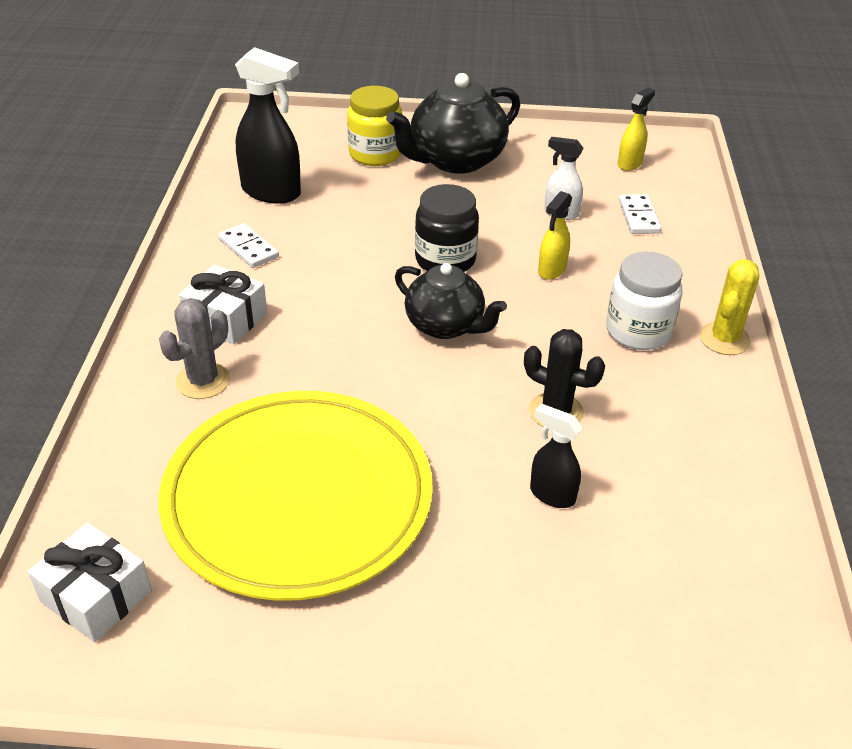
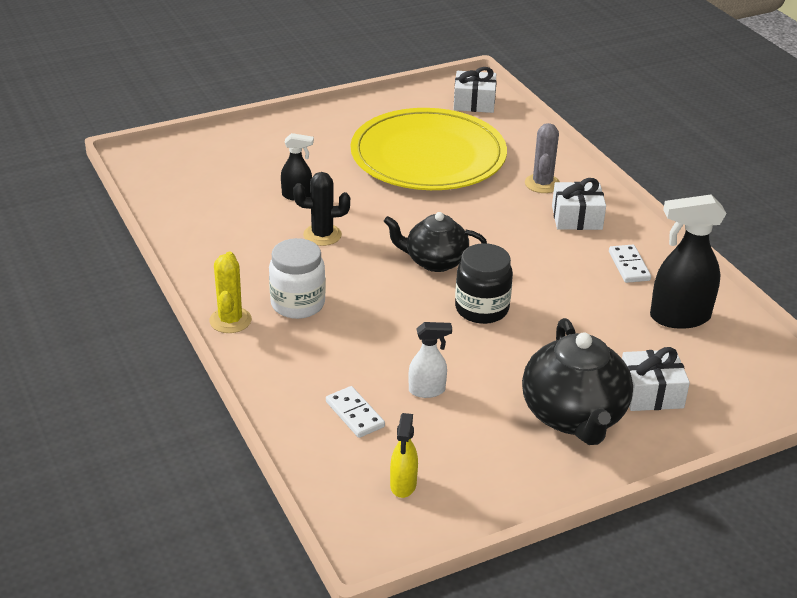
camera: 150 degrees right, 5 degrees down
white domino [218,223,279,268] -> white domino turned 60 degrees clockwise [609,245,651,283]
yellow jar [347,86,402,166] -> white gift [622,347,690,411]
black teapot [386,73,520,174] -> black teapot turned 150 degrees clockwise [522,318,633,445]
yellow spray bottle [538,191,572,280] -> none

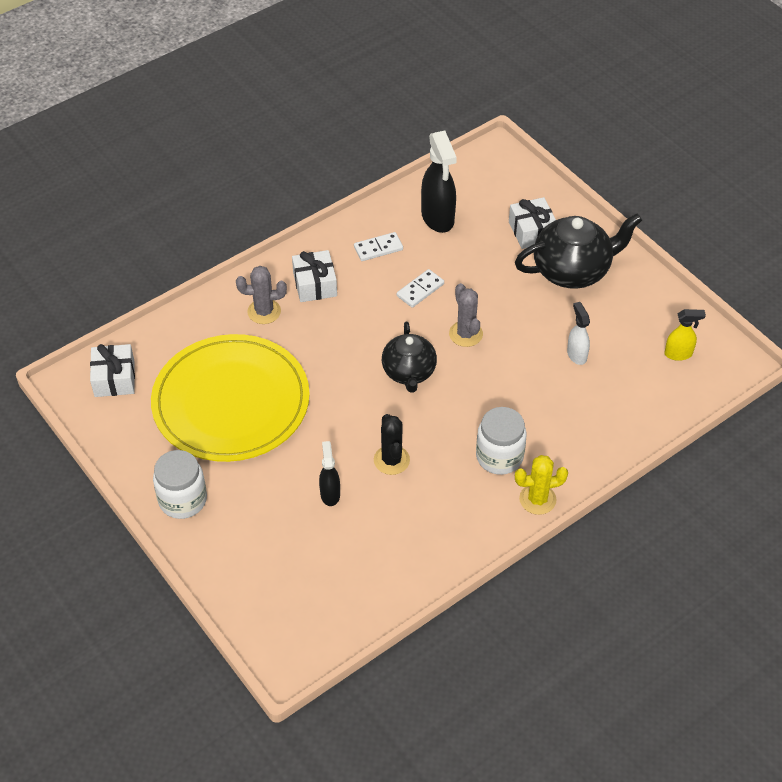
camera: 100 degrees left, 15 degrees up
white domino [326,386,385,438] -> white domino moved to [397,269,444,308]
black jar [455,243,513,324] -> grey cactus [449,283,483,347]
none -> white jar [153,450,207,519]

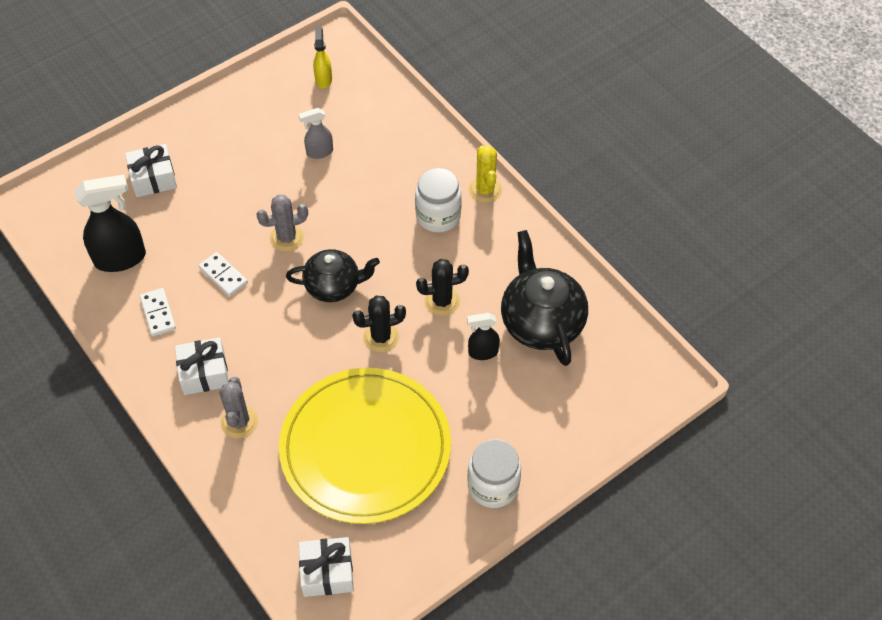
camera: 90 degrees left, 5 degrees up
black teapot [515,213,642,289] -> black teapot moved to [501,230,588,366]
white spray bottle [567,302,590,365] -> grey spray bottle [299,108,333,159]
none -> black cactus [352,296,406,352]

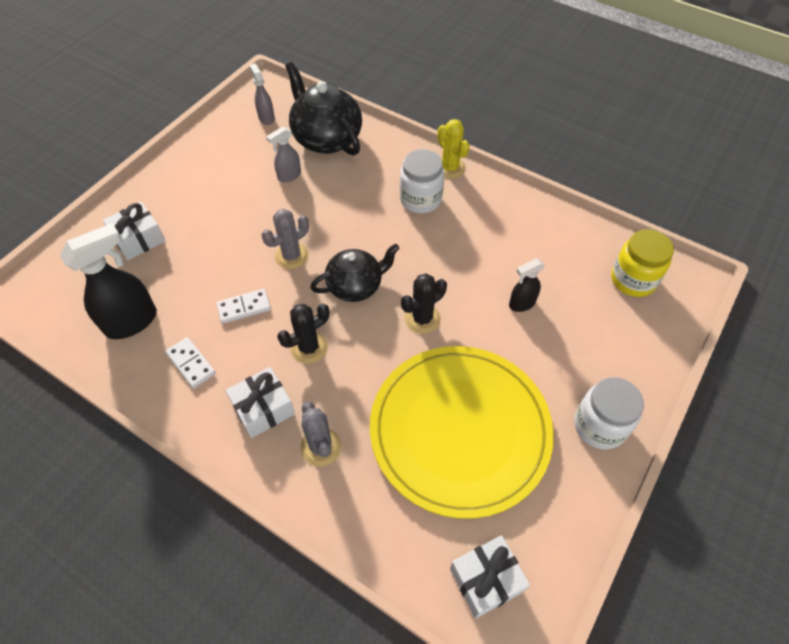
camera: 20 degrees left, 0 degrees up
white domino [199,252,248,296] -> white domino turned 45 degrees counterclockwise [216,289,271,324]
yellow spray bottle [313,27,332,88] -> grey spray bottle [250,64,275,125]
black cactus [416,259,469,316] -> black cactus moved to [277,304,329,364]
black teapot [501,230,588,366] -> black teapot moved to [285,62,362,156]
none -> yellow jar [611,229,674,297]

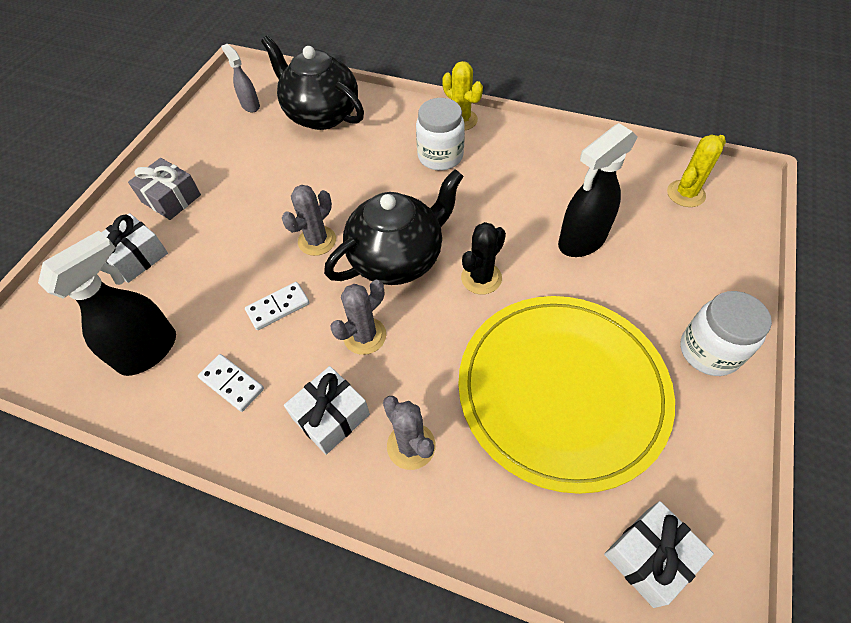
camera: 10 degrees left, 0 degrees up
grey spray bottle [266,126,301,182] -> none
black cactus [277,304,329,364] -> grey cactus [330,280,386,355]
black teapot [310,244,400,302] -> black teapot [324,169,464,285], size x1.50
black spray bottle [509,259,545,312] -> black spray bottle [558,123,638,257], size x1.81
yellow jar [611,229,674,297] -> yellow cactus [667,134,726,207]
none -> grey gift [128,158,201,220]

